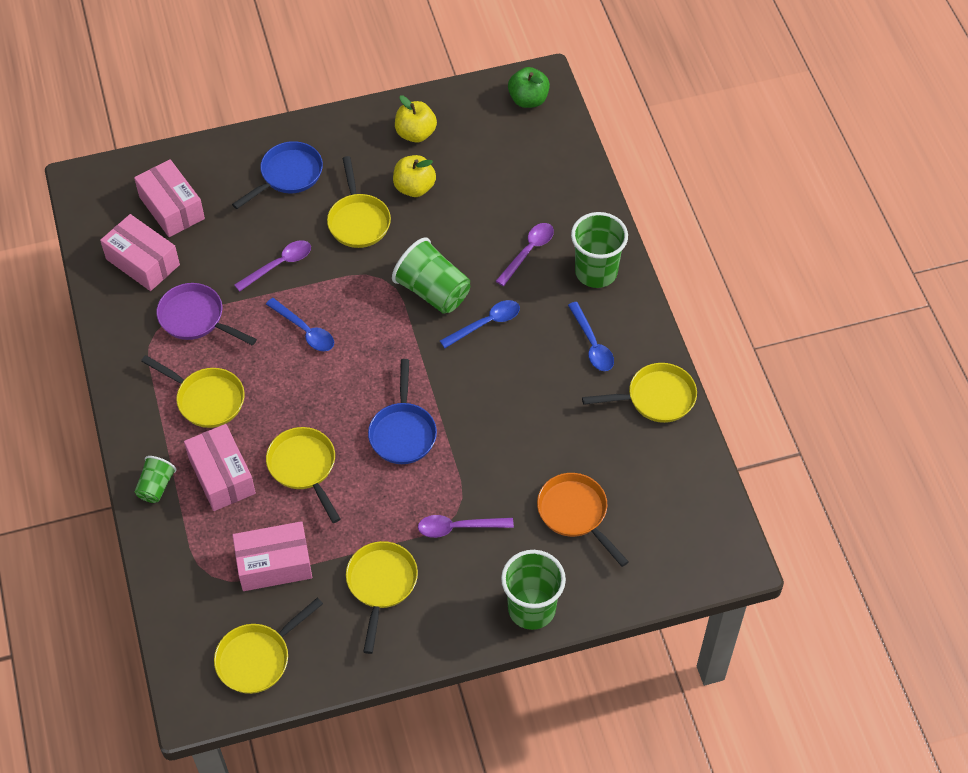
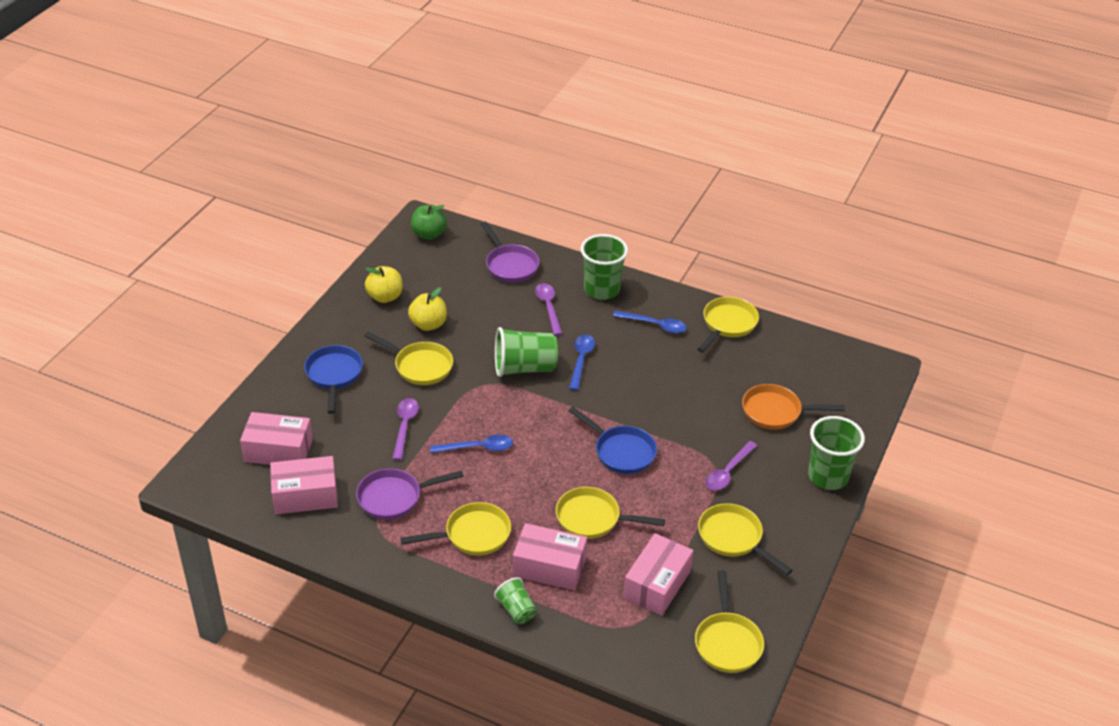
camera: 50 degrees left, 15 degrees down
none -> purple pan [481,222,540,283]

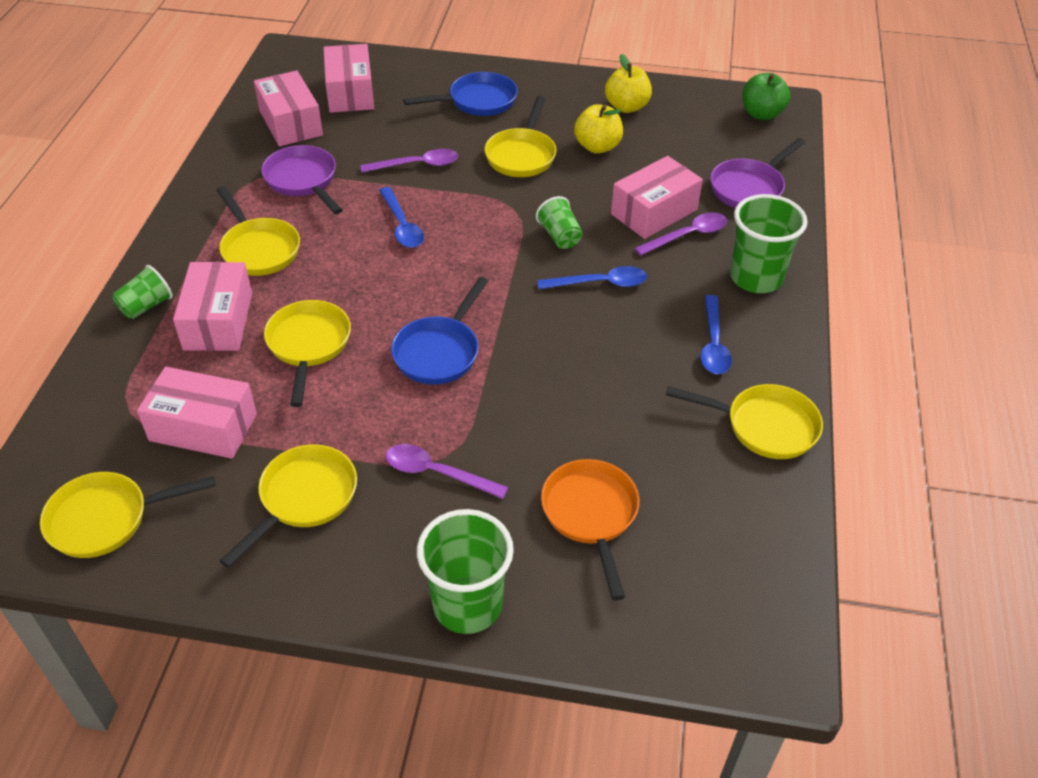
camera: 75 degrees right, 5 degrees up
green cup [495,327,558,377] -> green cup [536,196,583,249], size x0.56
none -> pink box [611,156,703,239]

